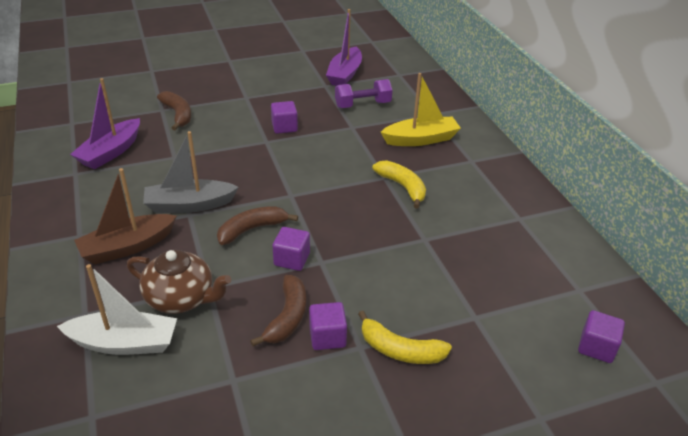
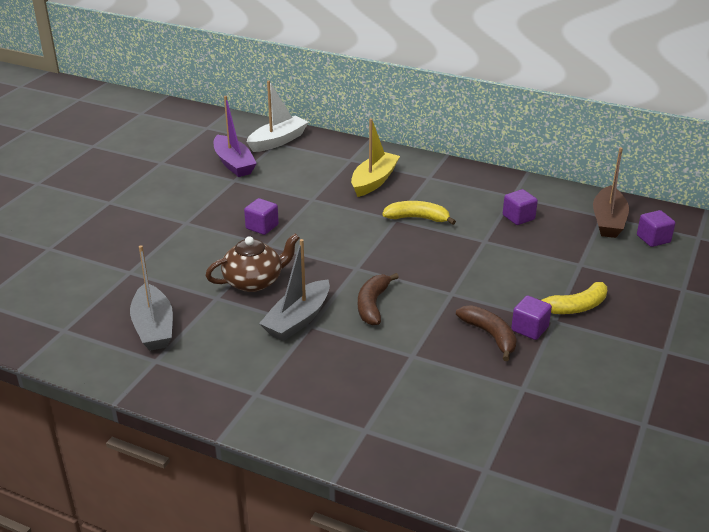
camera: 45 degrees left, 5 degrees down
white boat [57,264,177,355] -> white boat moved to [246,80,309,152]
purple boat [70,78,140,170] -> grey boat [130,245,173,351]
brown boat [74,168,177,264] -> brown boat moved to [593,147,629,238]
brown teapot [127,250,231,314] -> brown teapot moved to [205,233,300,292]
brown banana [157,91,191,130] -> none
purple cube [273,227,310,271] -> purple cube moved to [503,189,538,225]
purple dumbbell [335,79,392,108] -> none

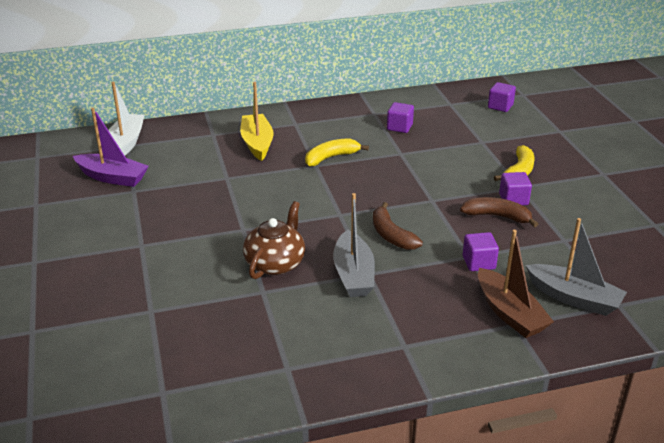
camera: 40 degrees left, 0 degrees up
grey boat [130,245,173,351] -> grey boat moved to [526,218,627,316]
purple cube [244,198,279,235] -> purple cube moved to [463,232,499,271]
brown boat [593,147,629,238] -> brown boat moved to [478,230,554,338]

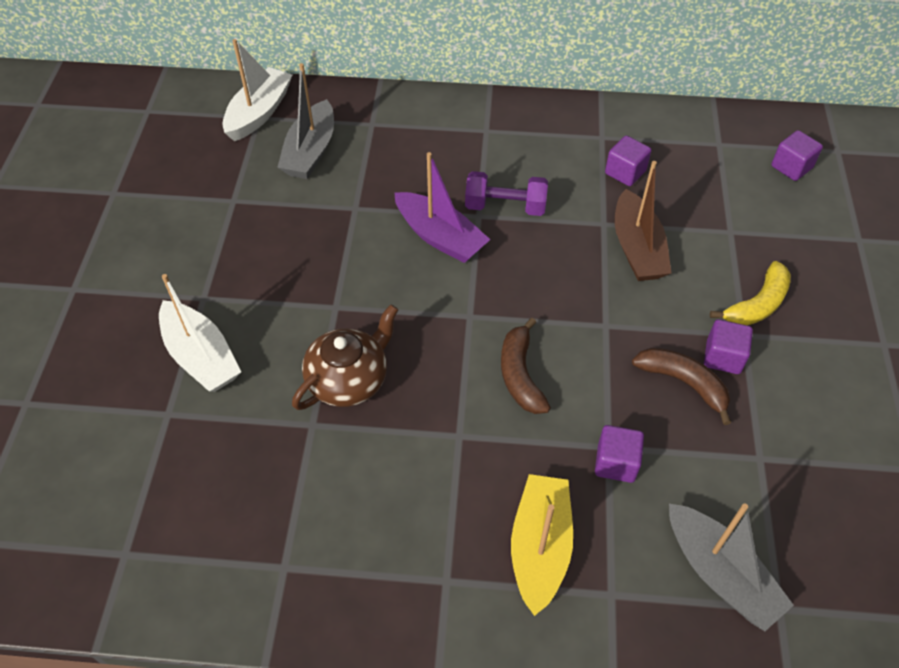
camera: 20 degrees right, 20 degrees up
purple boat [73,108,149,187] -> purple boat moved to [394,152,490,263]
yellow boat [240,82,273,161] -> yellow boat moved to [511,474,573,616]
yellow banana [305,138,369,166] -> purple dumbbell [465,171,548,216]
grey boat [333,193,375,297] -> grey boat moved to [277,63,334,179]
brown boat [478,230,554,338] -> brown boat moved to [615,161,671,281]
none -> white boat [159,274,241,392]

